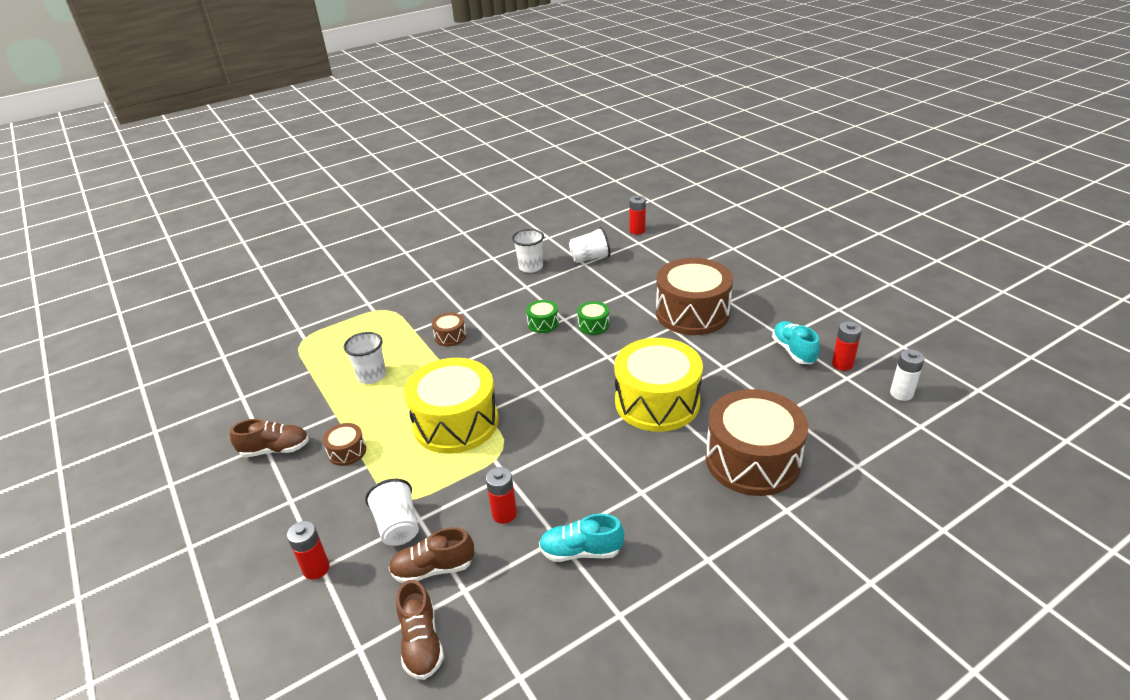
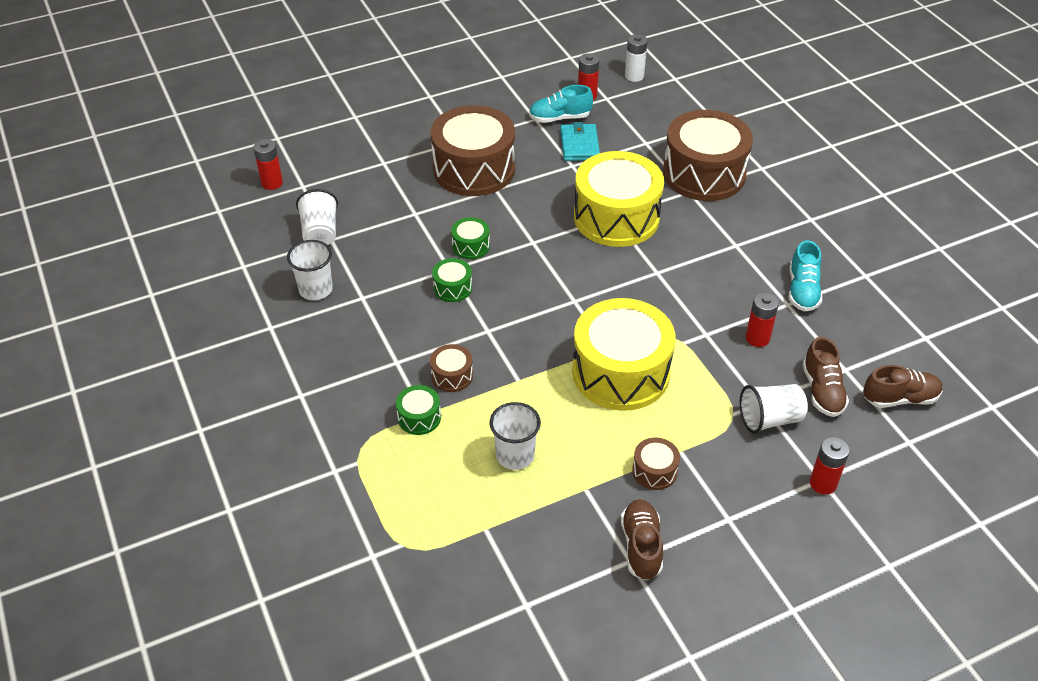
camera: 85 degrees left, 10 degrees up
none -> green drum [396,385,441,435]
none -> turquoise wallet [560,122,600,161]

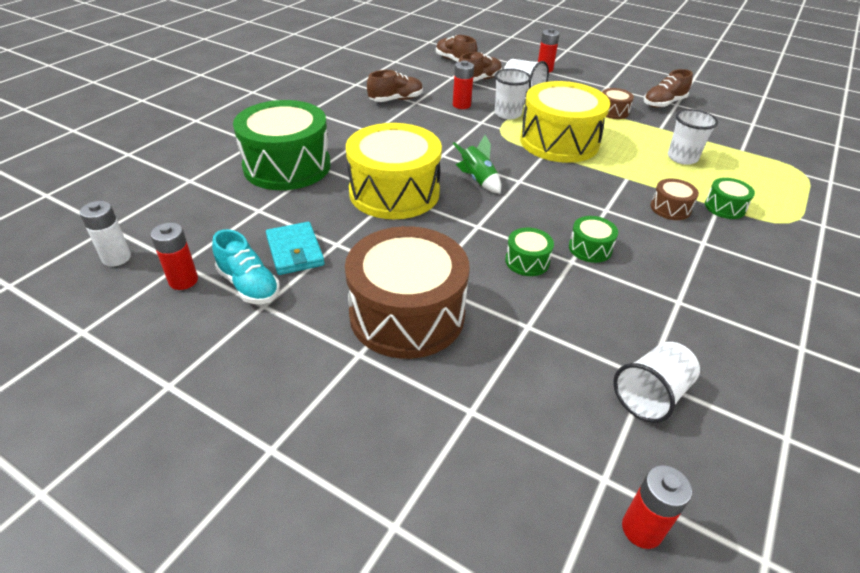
camera: 125 degrees left, 5 degrees down
white cup [287,240,333,300] -> white cup moved to [494,69,531,119]
turquoise wallet [560,122,600,161] -> turquoise wallet turned 75 degrees counterclockwise [266,222,325,275]
brown drum [663,110,753,201] -> green drum [233,100,331,190]
turquoise shoe [789,240,822,311] -> brown shoe [367,70,423,102]
none -> green rocket [453,135,501,194]

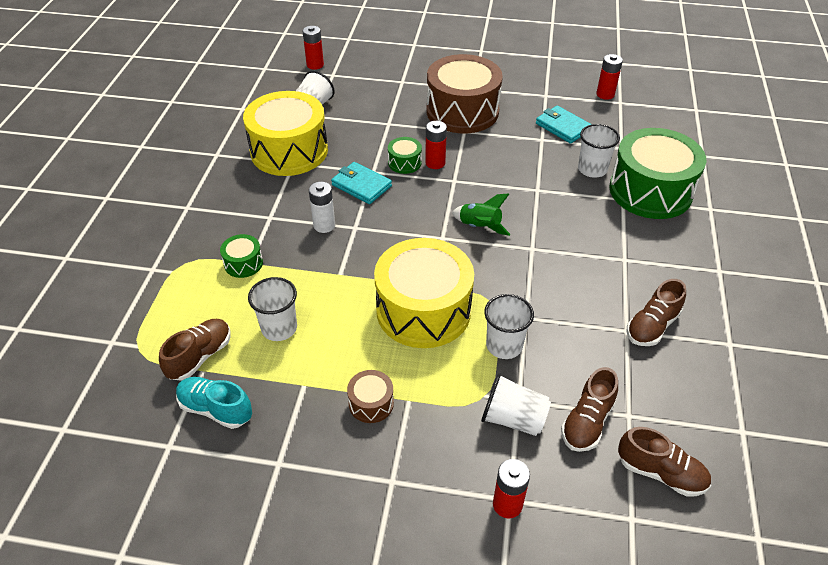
camera: 160 degrees right, 5 degrees up
white battery [80,201,131,266] -> white battery moved to [309,182,335,233]
turquoise shoe [212,229,280,304] -> turquoise shoe moved to [176,377,252,429]
yellow drum [346,123,442,219] -> yellow drum moved to [243,91,328,176]
red battery [453,60,474,109] -> red battery moved to [425,121,447,169]
green drum [569,216,618,263] -> turquoise wallet [331,162,392,204]
brown shoe [644,69,693,108] -> brown shoe moved to [159,319,231,381]
brown drum [651,179,699,220] -> none
none -> white cup [578,124,620,178]

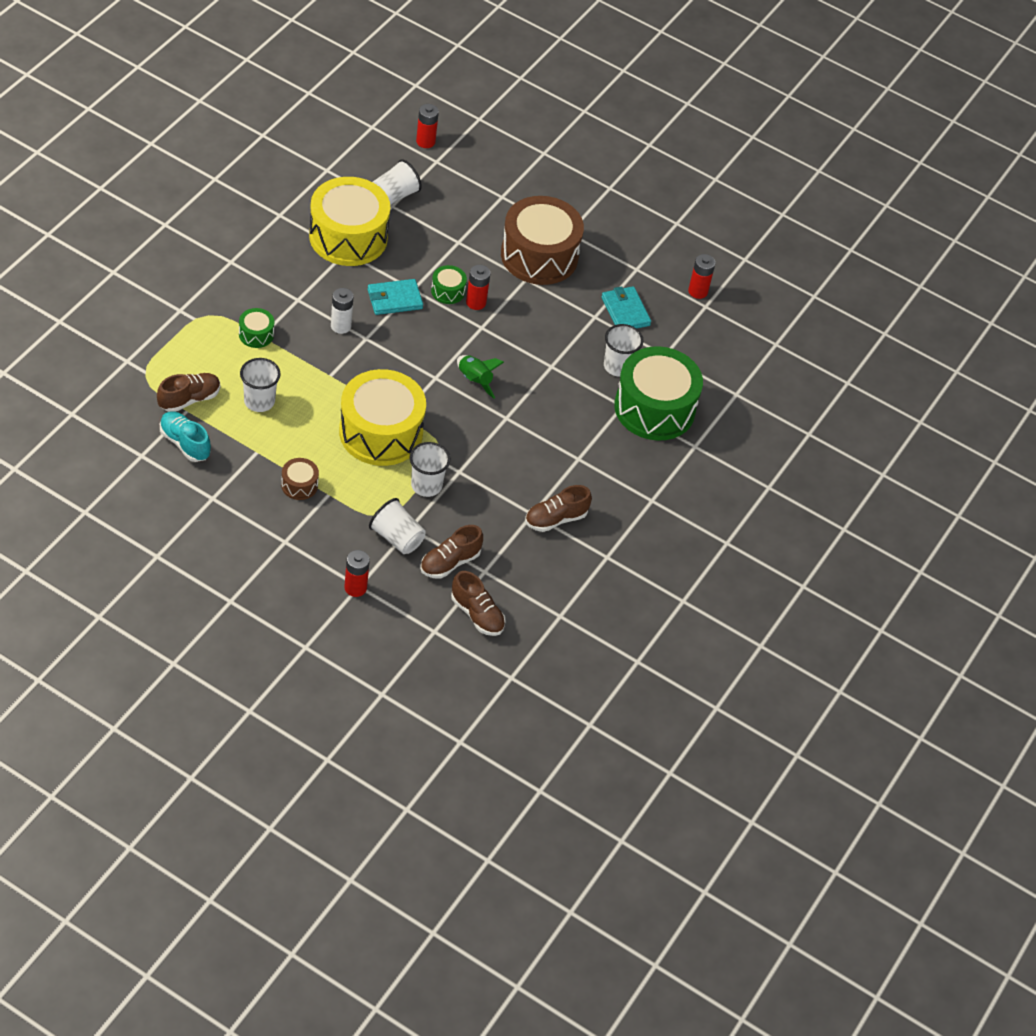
camera: 15 degrees right, 5 degrees up
turquoise wallet [331,162,392,204] -> turquoise wallet turned 75 degrees counterclockwise [368,279,423,315]

